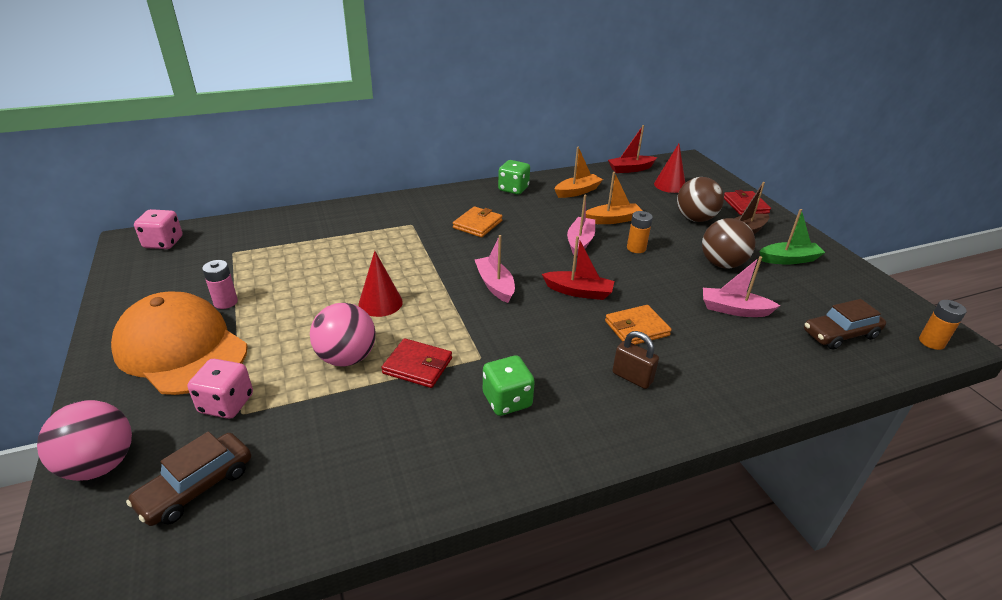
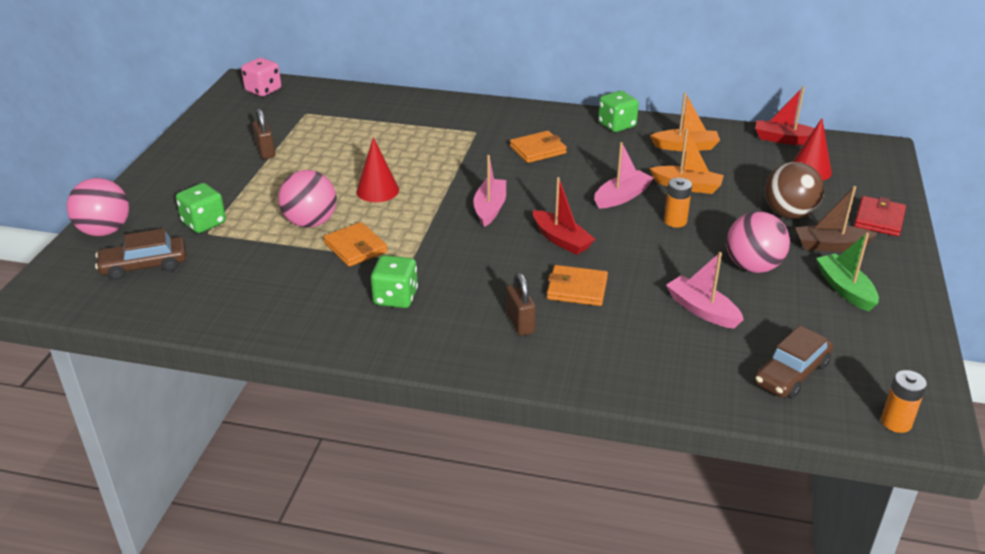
camera: 35 degrees right, 0 degrees up
orange cap [111,292,247,395] -> none
pink dice [188,359,253,419] -> green dice [176,183,226,233]
pink battery [202,260,238,309] -> brown padlock [252,108,275,159]
red wallet [381,338,452,388] -> orange wallet [323,222,388,267]
brown ball [702,218,756,269] -> pink ball [726,212,790,273]
green boat [759,209,826,265] -> green boat turned 135 degrees counterclockwise [816,233,879,311]
brown car [804,299,886,350] -> brown car turned 60 degrees counterclockwise [754,325,833,399]

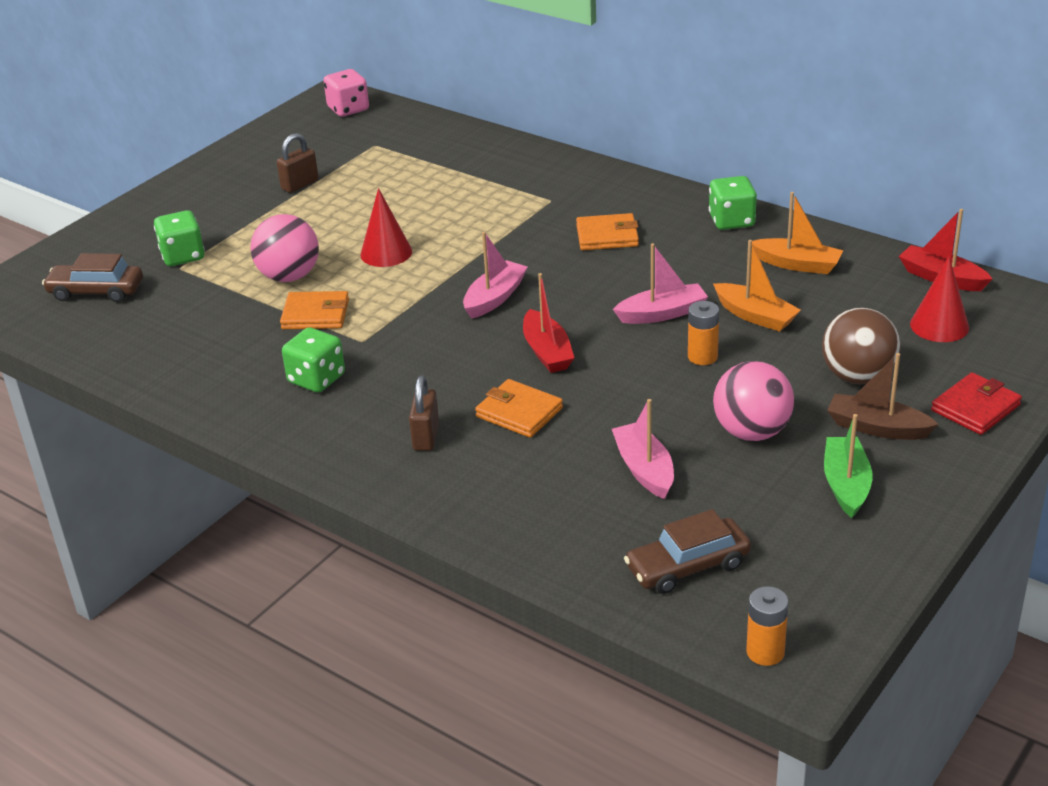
camera: 25 degrees right, 0 degrees up
pink ball [67,178,129,236] -> none
brown padlock [252,108,275,159] -> brown padlock turned 45 degrees clockwise [277,133,319,193]
orange wallet [323,222,388,267] -> orange wallet turned 75 degrees counterclockwise [280,291,349,329]

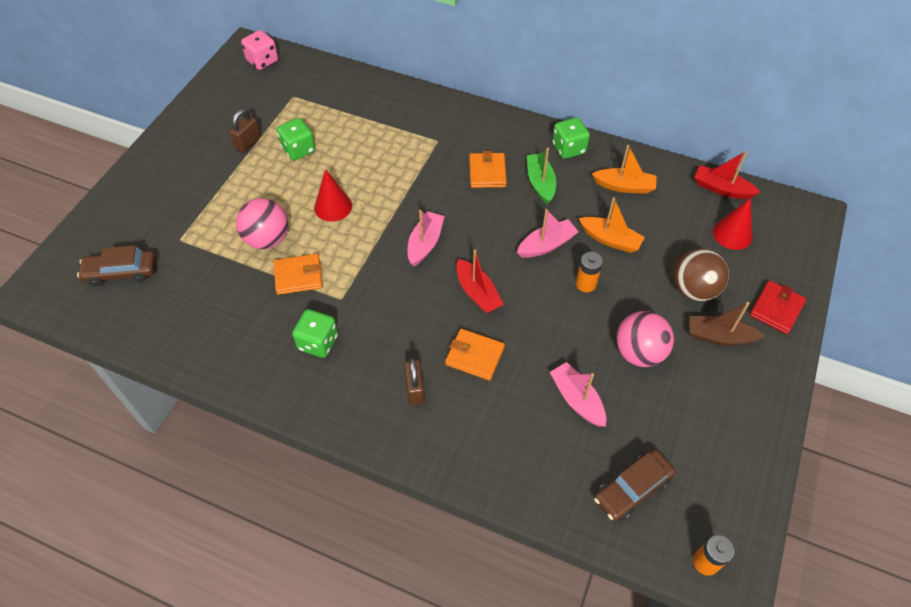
camera: 15 degrees left, 20 degrees up
green dice [154,210,205,266] -> green dice moved to [277,118,316,161]
orange wallet [576,213,639,250] -> orange wallet turned 75 degrees counterclockwise [469,151,507,188]
green boat [824,414,872,518] -> green boat moved to [527,148,556,204]

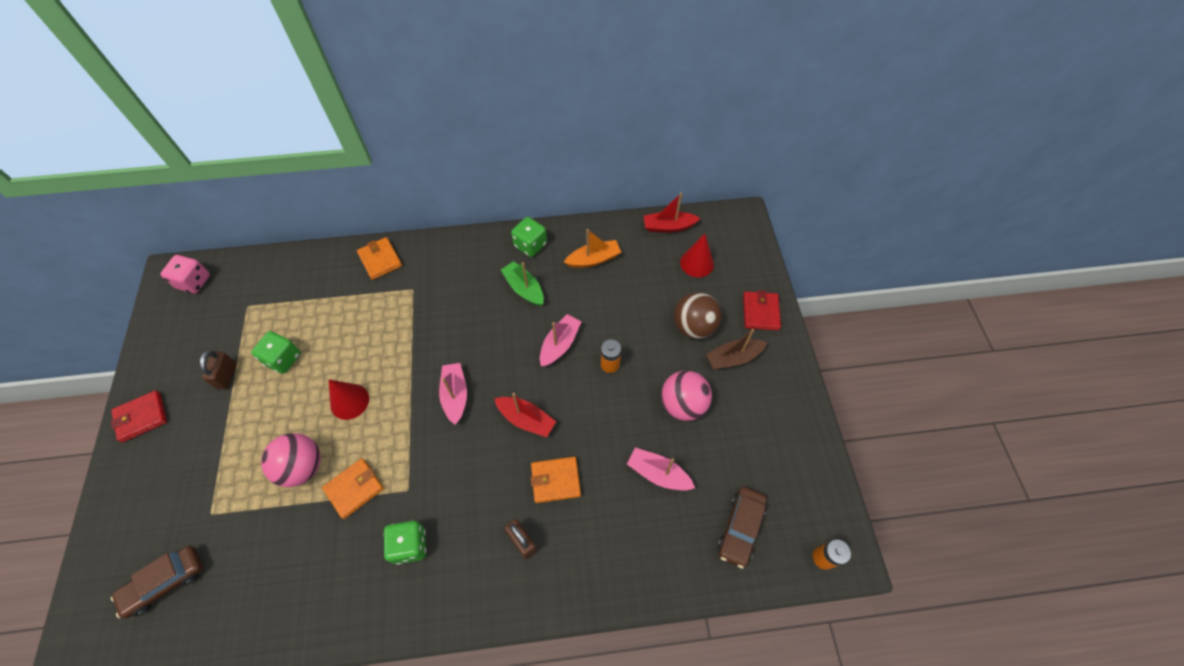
camera: 30 degrees left, 5 degrees up
orange wallet [469,151,507,188] -> orange wallet moved to [357,237,402,280]
orange boat [579,198,645,253] -> none
none -> red wallet [111,390,167,442]

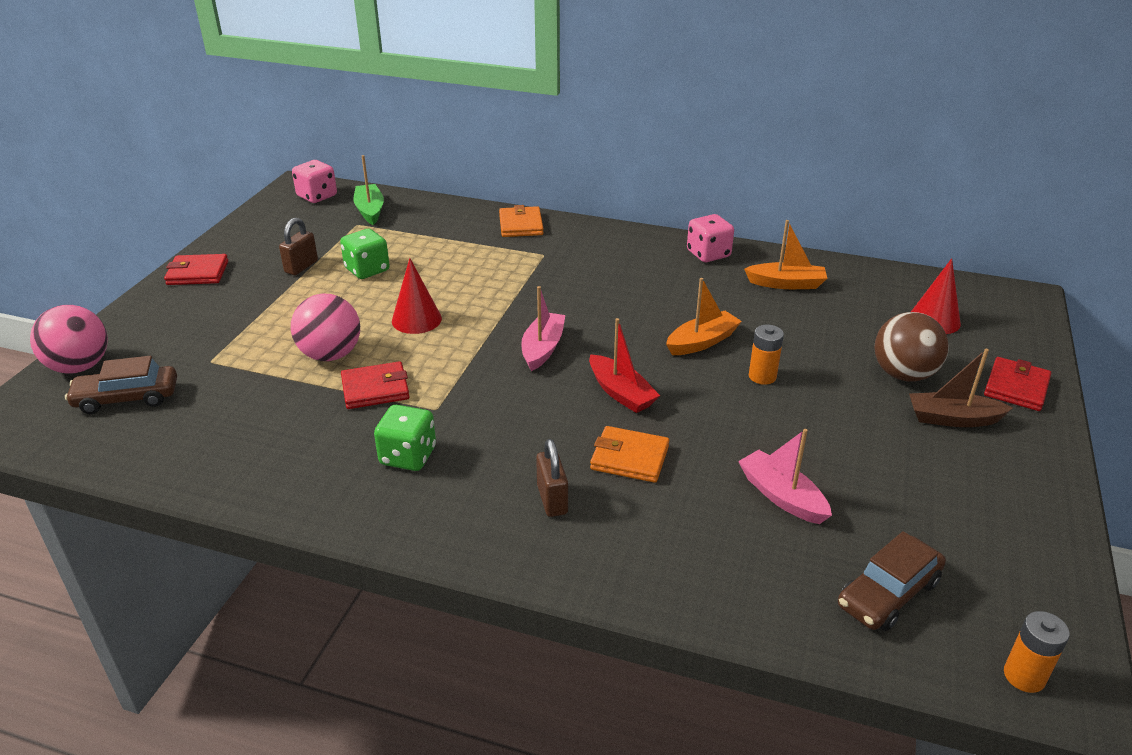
camera: 25 degrees right, 25 degrees down
orange wallet [322,458,384,519] -> red wallet [341,361,410,409]
green boat [501,261,544,306] -> green boat moved to [353,155,384,225]
green dice [511,217,547,257] -> pink dice [687,214,734,262]
pink boat [540,314,582,367] -> orange boat [666,278,742,355]
red boat [644,193,700,233] -> none
pink ball [661,370,712,421] -> pink ball moved to [30,305,108,374]

